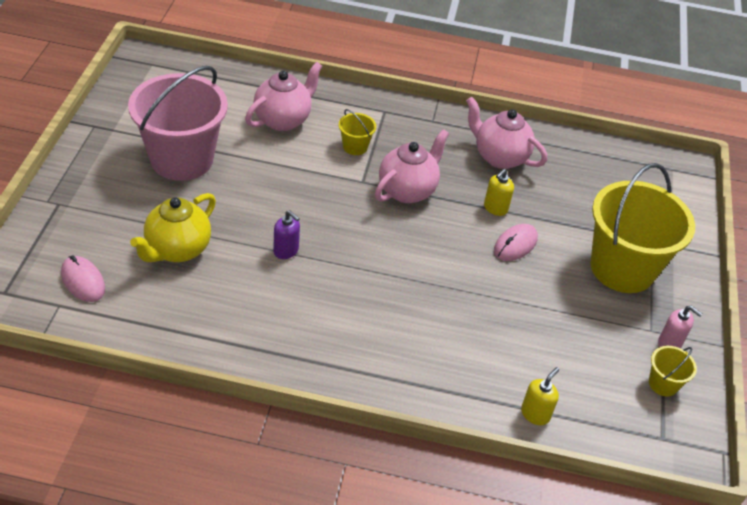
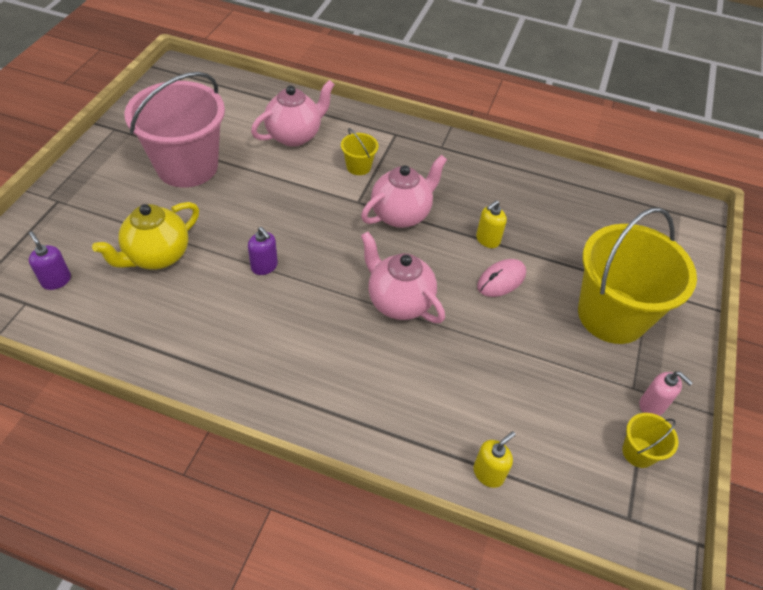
camera: 10 degrees right, 5 degrees up
pink mouse [61,255,105,302] -> purple soap dispenser [29,231,71,290]
pink teapot [466,97,547,169] -> pink teapot moved to [361,232,445,323]

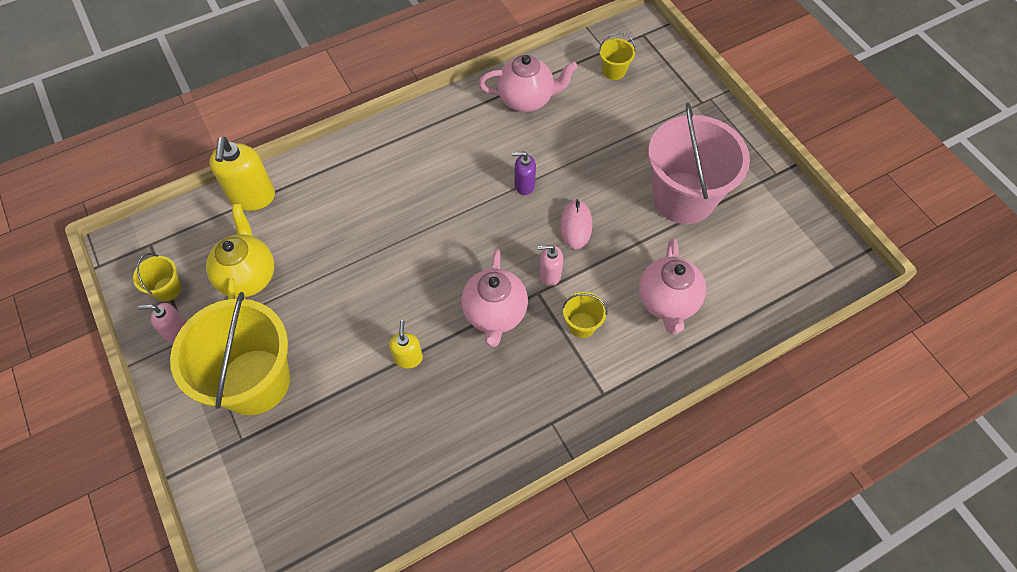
camera: 135 degrees right, 10 degrees up
purple soap dispenser [29,231,71,290] -> yellow bucket [599,33,636,80]
yellow teapot [92,202,199,270] -> yellow teapot moved to [206,203,274,299]
pink teapot [361,232,445,323] -> pink teapot moved to [479,55,578,112]
yellow soap dispenser [474,431,516,488] -> yellow soap dispenser [209,137,275,211], size x1.79
pink mouse [477,259,526,297] -> pink mouse moved to [560,199,592,249]
none -> pink soap dispenser [538,245,563,286]

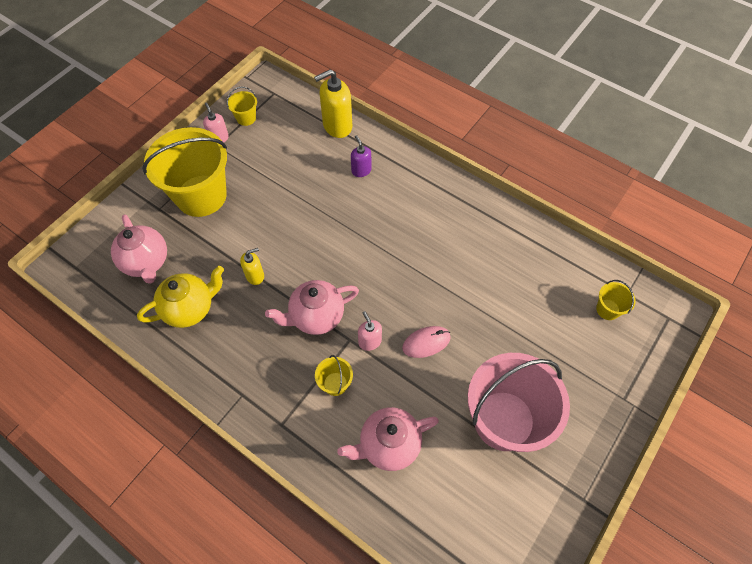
camera: 65 degrees right, 0 degrees up
yellow teapot [206,203,274,299] -> yellow teapot moved to [137,266,224,328]
pink teapot [479,55,578,112] -> pink teapot moved to [111,214,167,284]
purple soap dispenser [512,151,536,195] -> purple soap dispenser moved to [351,135,371,177]

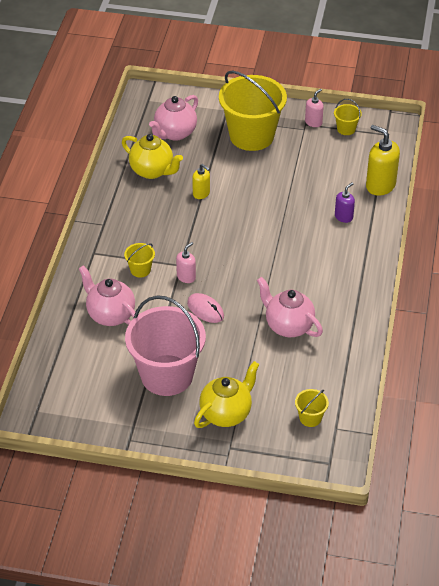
camera: 65 degrees right, 15 degrees down
pink teapot [265,280,359,335] -> pink teapot moved to [257,277,323,337]
none -> yellow teapot [194,361,259,428]

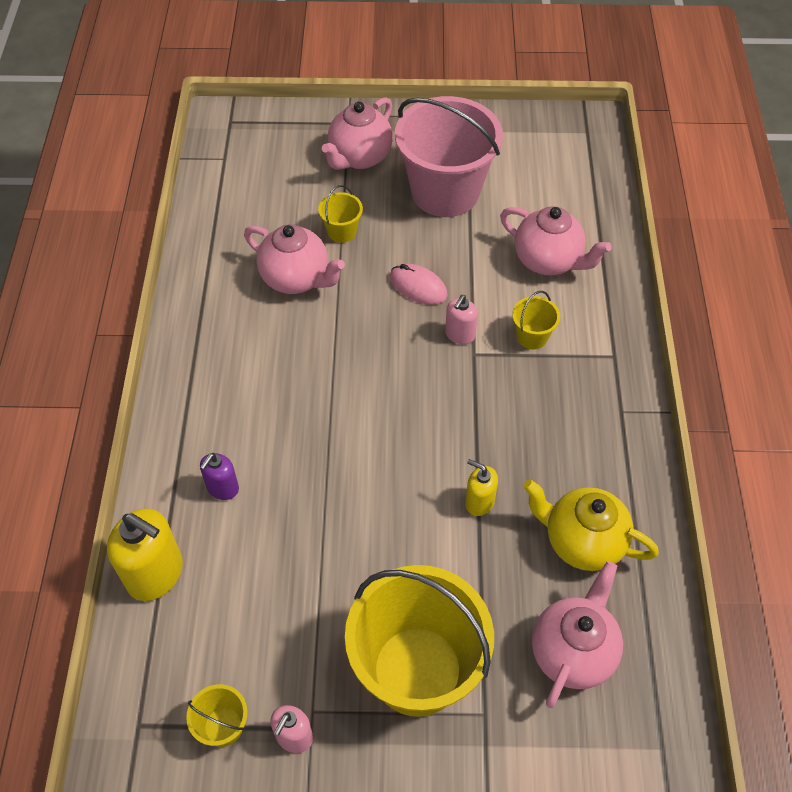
camera: 170 degrees right, 10 degrees up
yellow teapot [194,361,259,428] -> pink teapot [322,97,393,170]
yellow bucket [295,389,329,427] -> yellow bucket moved to [318,185,363,243]

